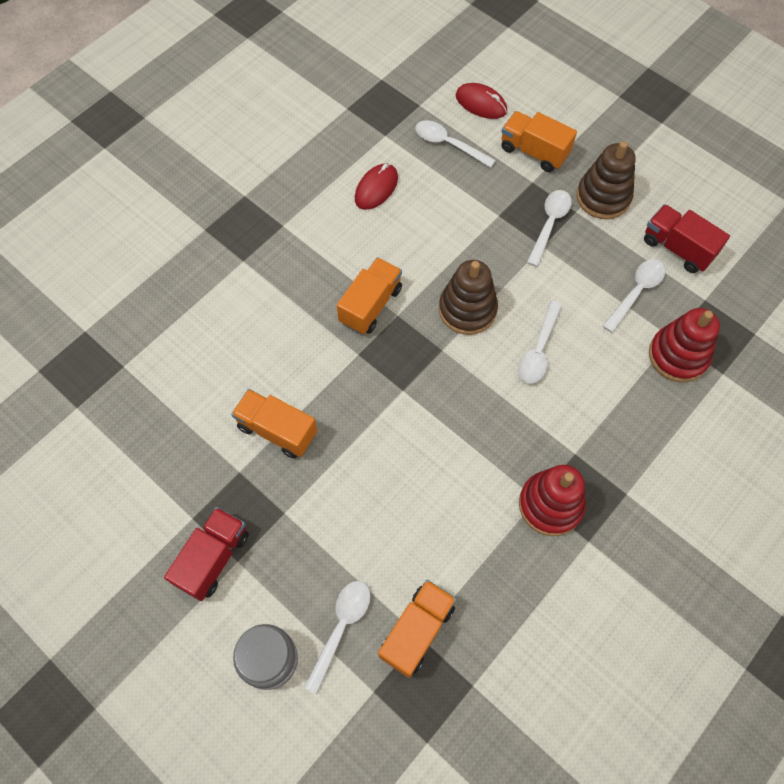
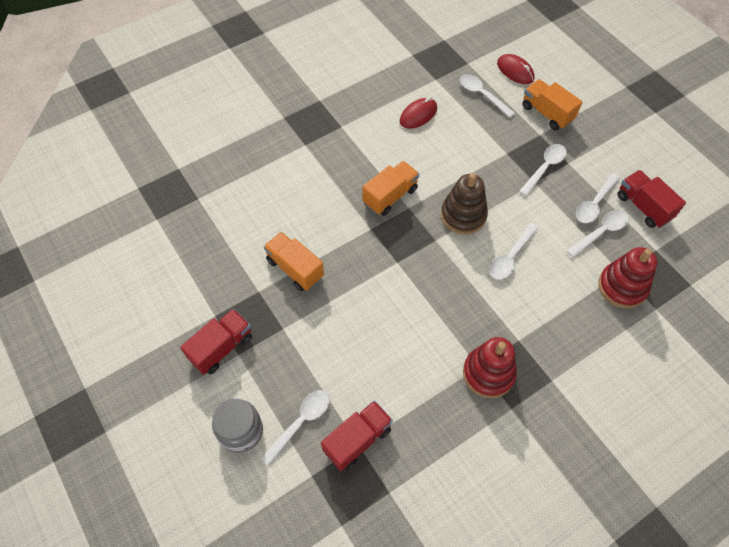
camera: 15 degrees right, 5 degrees down
orange truck [378,580,456,678] -> red truck [321,400,393,471]
brown stacking toy [577,141,636,219] -> none
none -> white spoon [576,173,621,223]

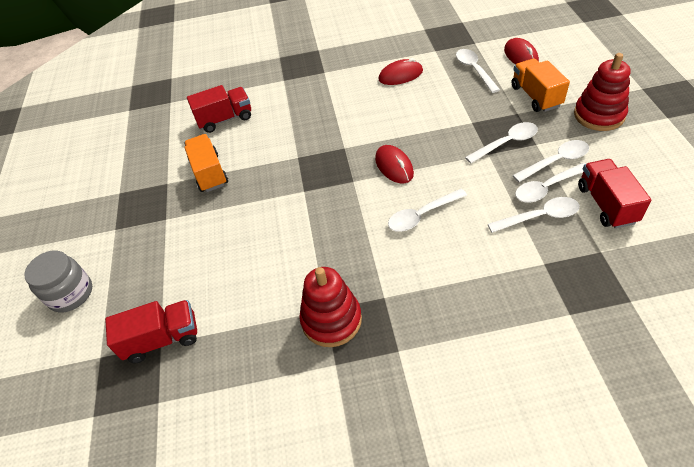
camera: 30 degrees right, 10 degrees down
red truck [180,309,252,375] -> red truck moved to [187,85,251,133]
white spoon [260,390,330,466] -> white spoon moved to [512,140,589,182]
orange truck [362,161,419,216] -> none
brown stacking toy [441,173,488,235] -> red mouse [375,145,414,184]
red stacking toy [598,247,657,308] -> red stacking toy moved to [574,53,631,131]

